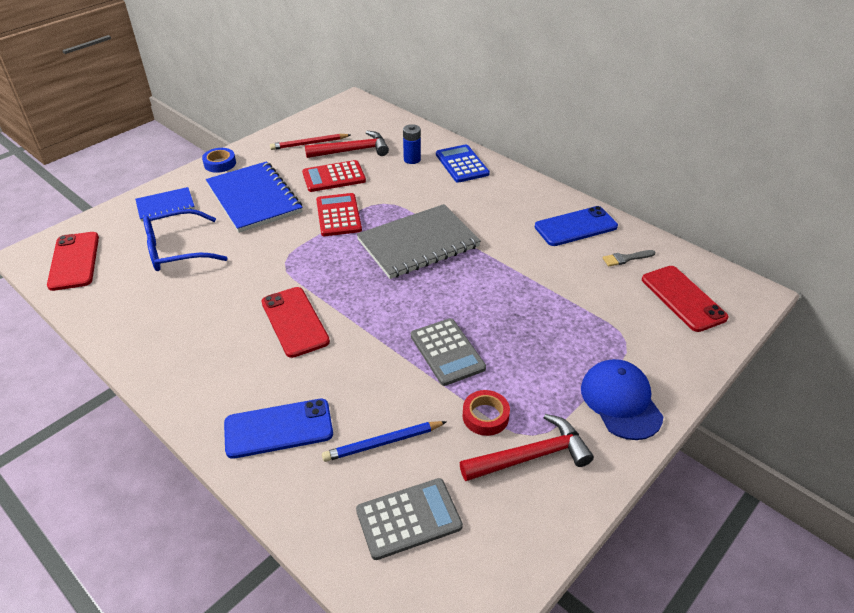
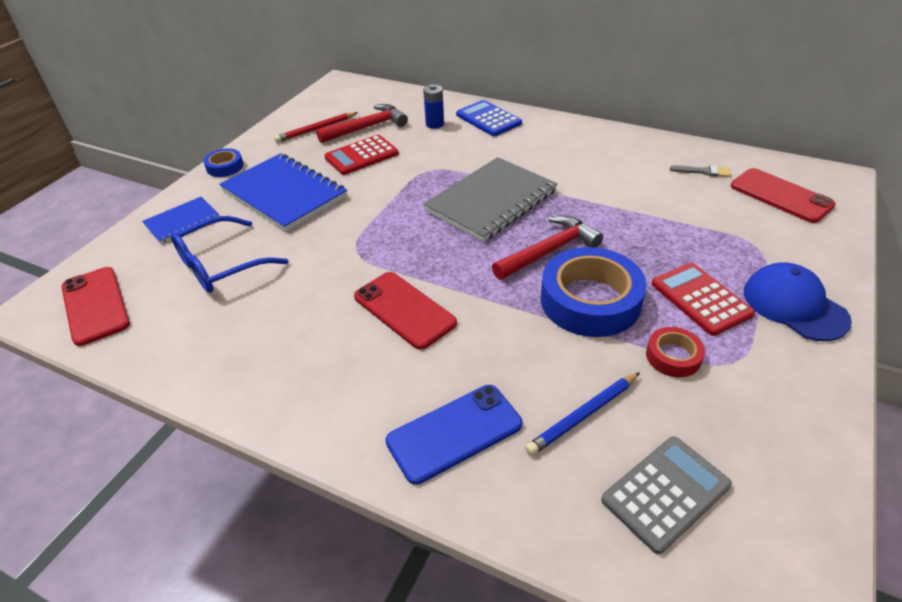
camera: 15 degrees left, 0 degrees up
red calculator [316,193,362,236] -> red calculator moved to [652,263,755,336]
grey calculator [411,318,486,386] -> blue tape [541,247,647,337]
red hammer [460,414,594,481] -> red hammer moved to [492,215,603,280]
blue phone [535,206,618,246] -> none
grey brush [603,250,656,266] -> grey brush turned 135 degrees counterclockwise [670,165,731,177]

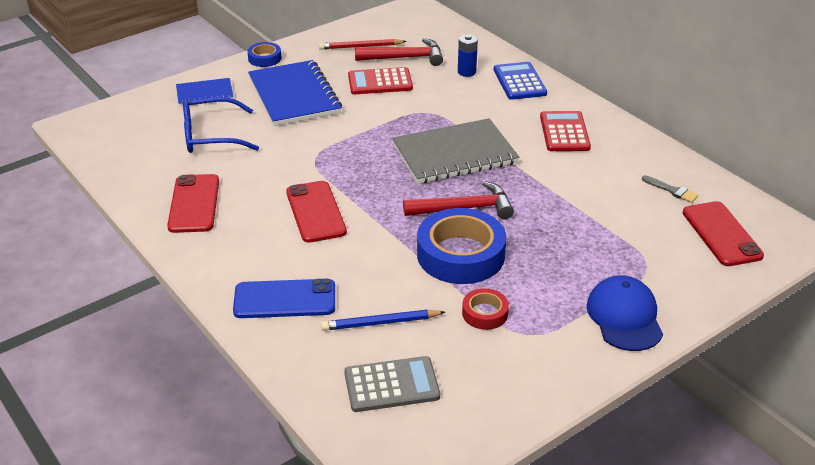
camera: 25 degrees right, 5 degrees down
red phone [61,267,130,346] -> red phone moved to [167,174,219,233]
red calculator [652,263,755,336] -> red calculator moved to [540,111,591,151]

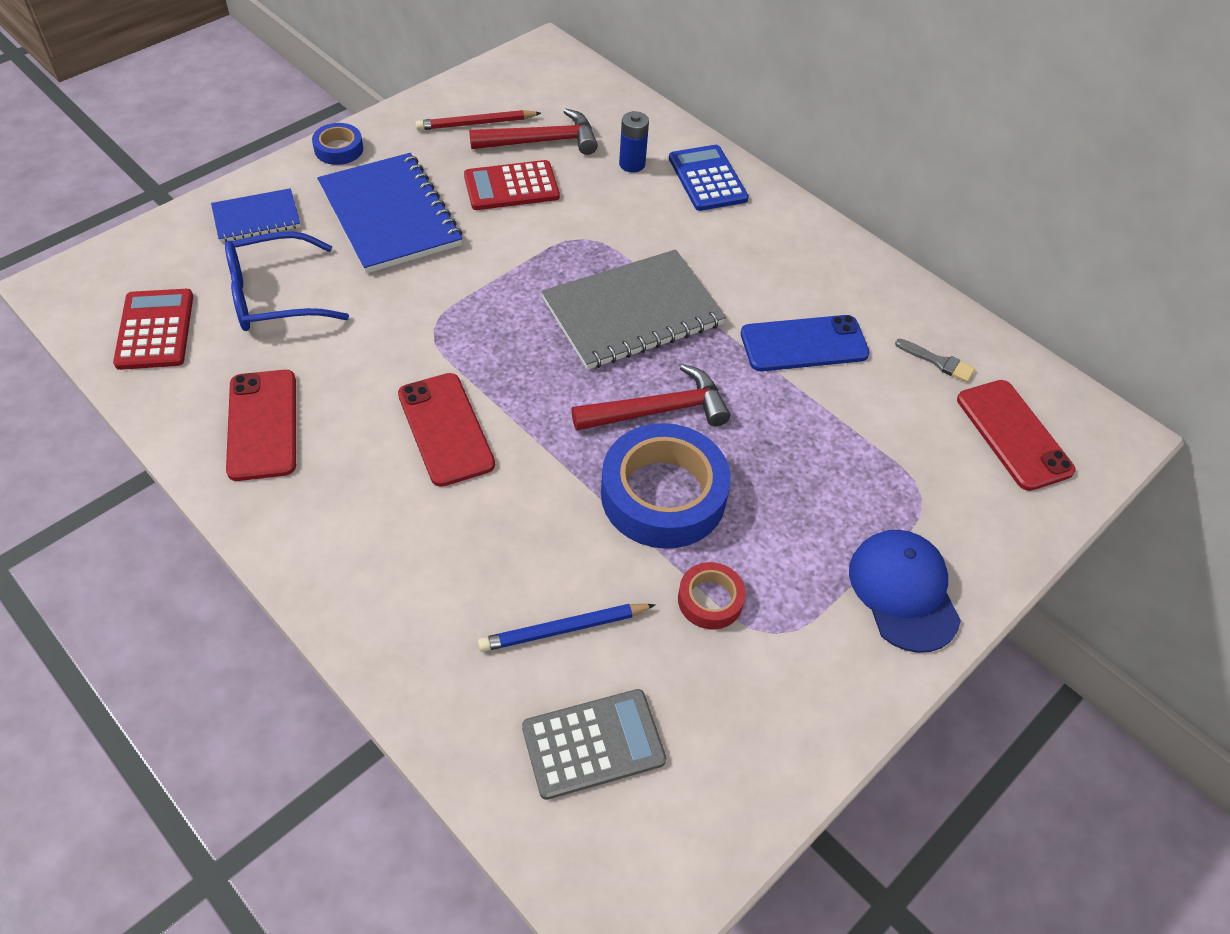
camera: 10 degrees left, 15 degrees up
blue phone [233,279,335,318] -> blue phone moved to [741,315,870,371]
red calculator [540,111,591,151] -> red calculator moved to [113,289,193,370]

